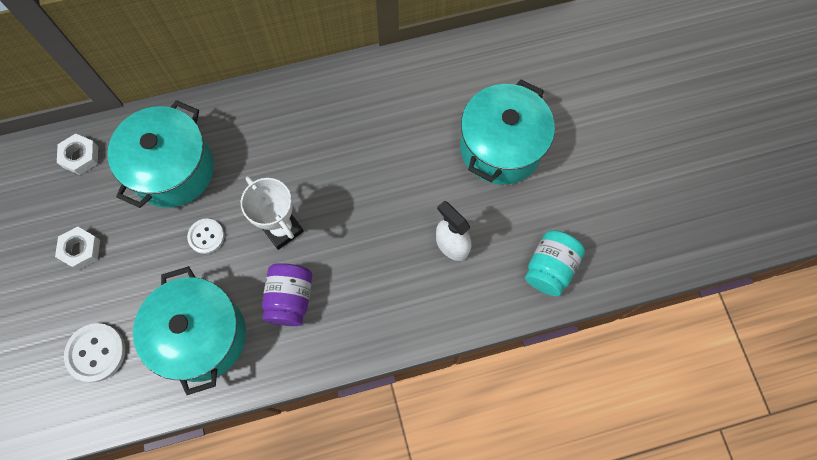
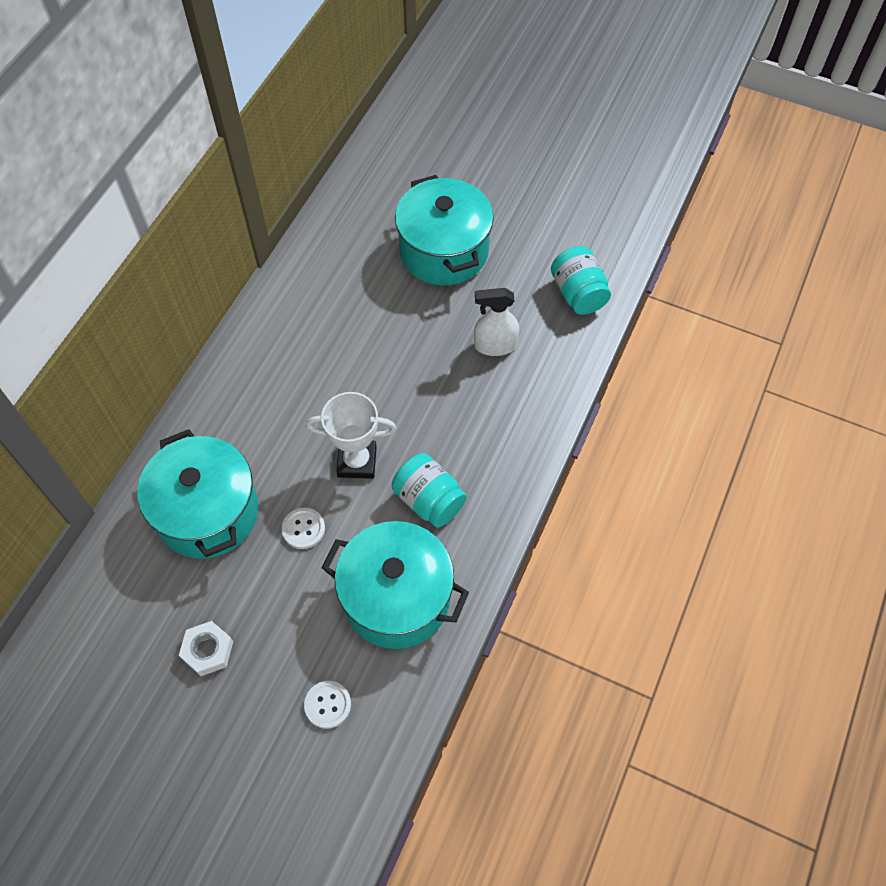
camera: 50 degrees left, 10 degrees down
white nut [57,133,98,175] -> none
white button [64,323,125,383] -> white button [304,681,351,729], size x0.65
purple jar [262,263,312,326] -> turquoise jar [392,453,467,528]

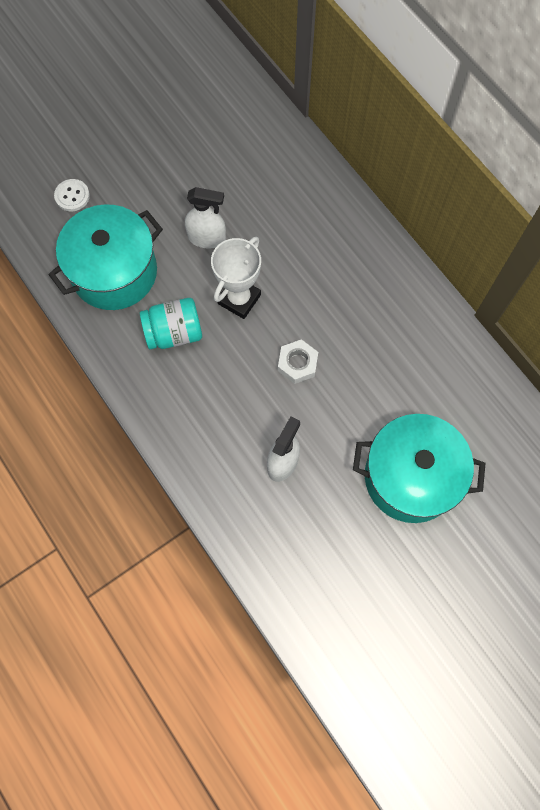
camera: 120 degrees right, 10 degrees up
turquoise pot [137,429,259,558] -> none
white nut [179,621,233,676] -> white nut moved to [278,339,318,384]
white button [282,508,325,549] -> white spray bottle [185,187,226,249]
turquoise jar [551,246,611,315] -> none

